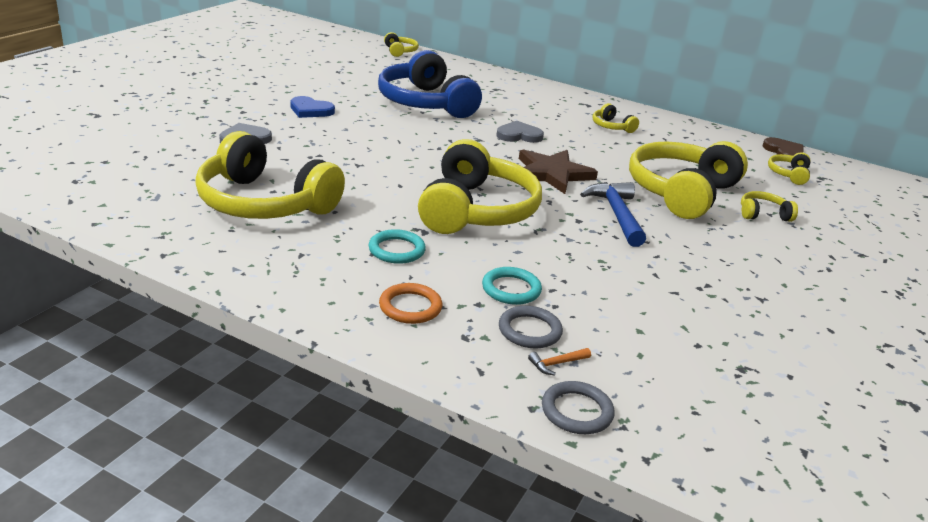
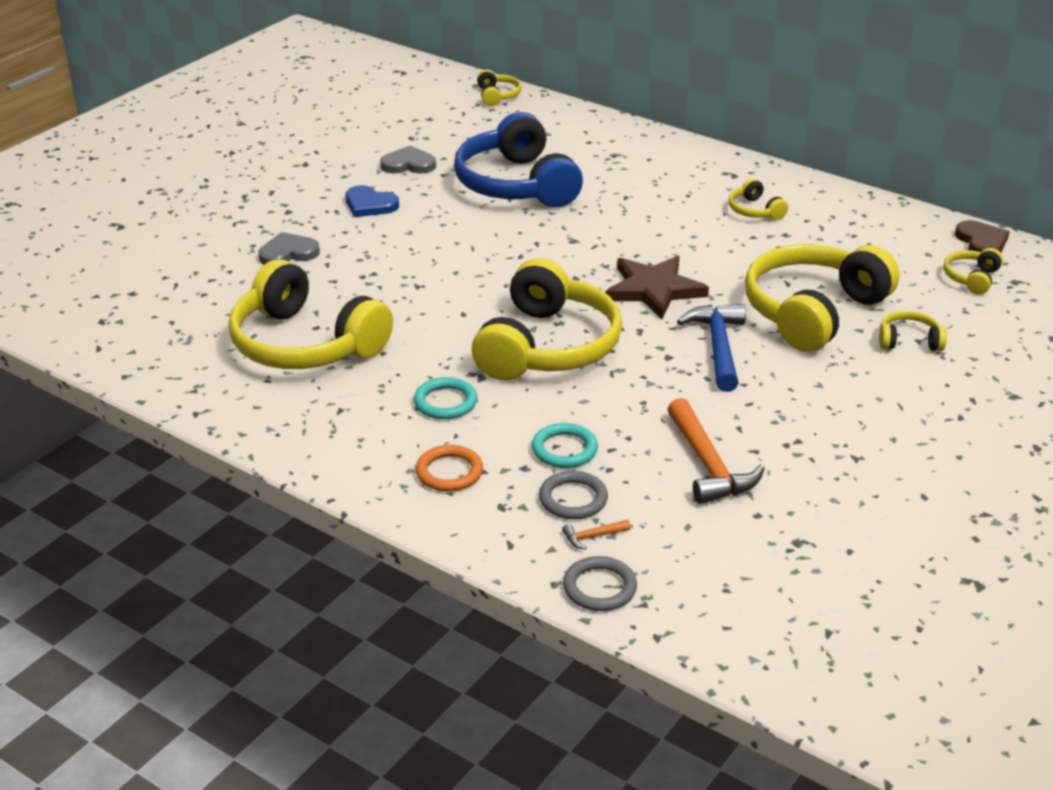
camera: 10 degrees right, 5 degrees up
grey heart [496,121,544,143] -> grey heart moved to [380,146,436,174]
none -> orange hammer [667,398,765,504]

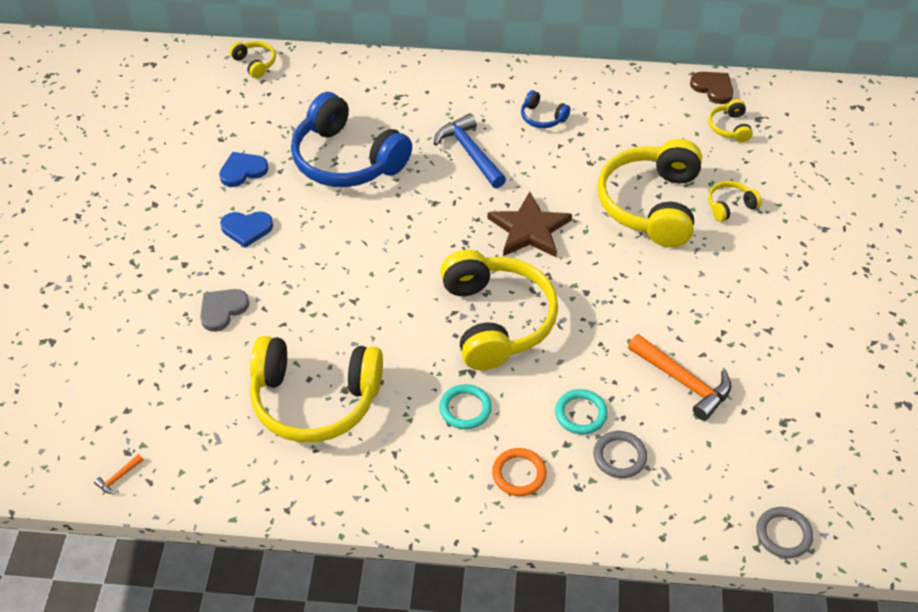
camera: 30 degrees left, 15 degrees up
grey heart [380,146,436,174] -> blue heart [219,152,268,187]
orange hammer [562,520,631,550] -> orange hammer moved to [94,454,143,494]
grey ring [563,556,637,611] -> grey ring moved to [756,507,813,558]
blue hammer [677,304,746,392] -> blue hammer moved to [434,113,506,188]
yellow headphones [729,178,788,220] -> blue headphones [521,90,571,128]

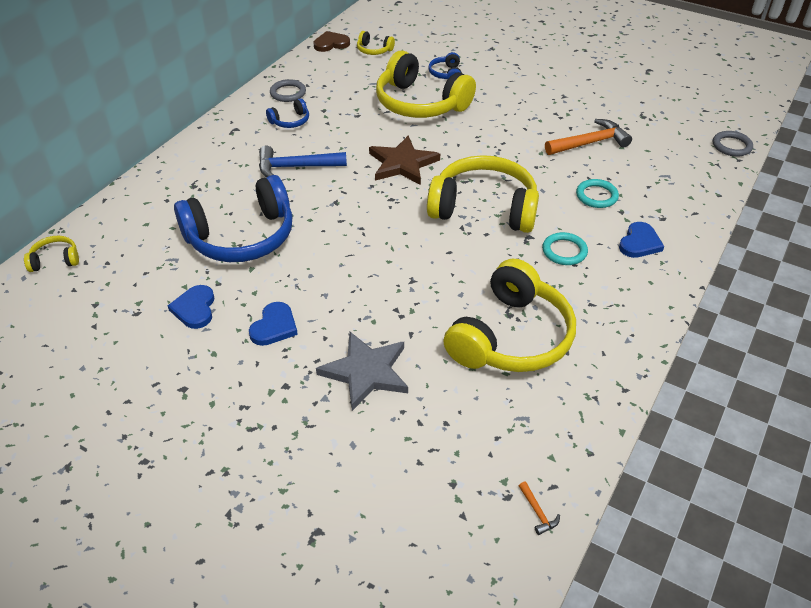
camera: 65 degrees left, 5 degrees down
grey heart [200,289,249,332] -> grey star [316,332,408,411]
orange ring [492,448,547,496] -> blue heart [619,222,664,258]
grey ring [593,431,647,478] -> grey ring moved to [270,79,306,102]
yellow headphones [708,181,762,222] -> blue headphones [428,52,461,79]

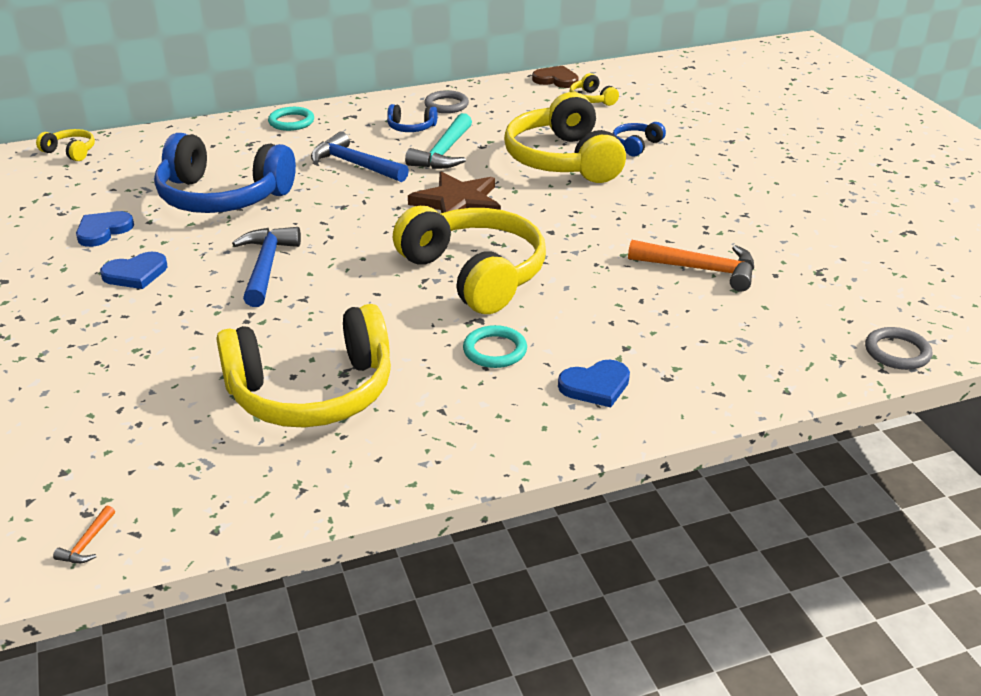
camera: 40 degrees right, 10 degrees down
grey star [316,332,408,411] -> none
turquoise ring [576,179,619,208] -> turquoise ring moved to [268,107,314,131]
none -> blue hammer [232,227,301,307]
none -> turquoise hammer [405,113,472,169]

